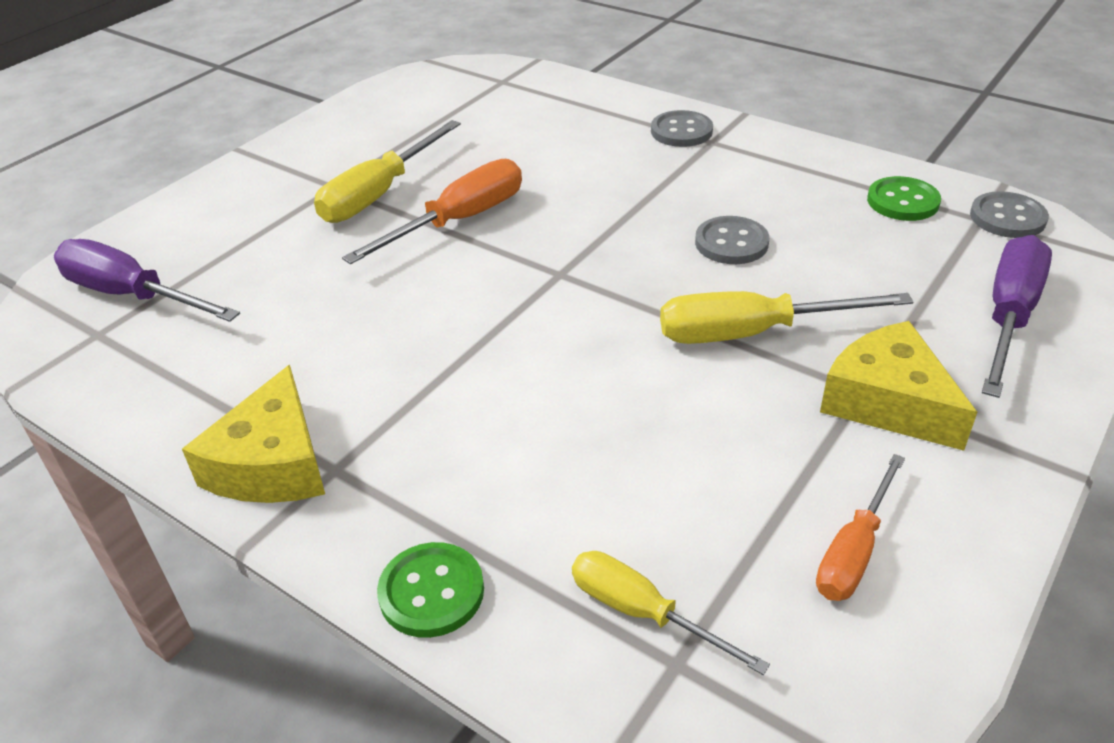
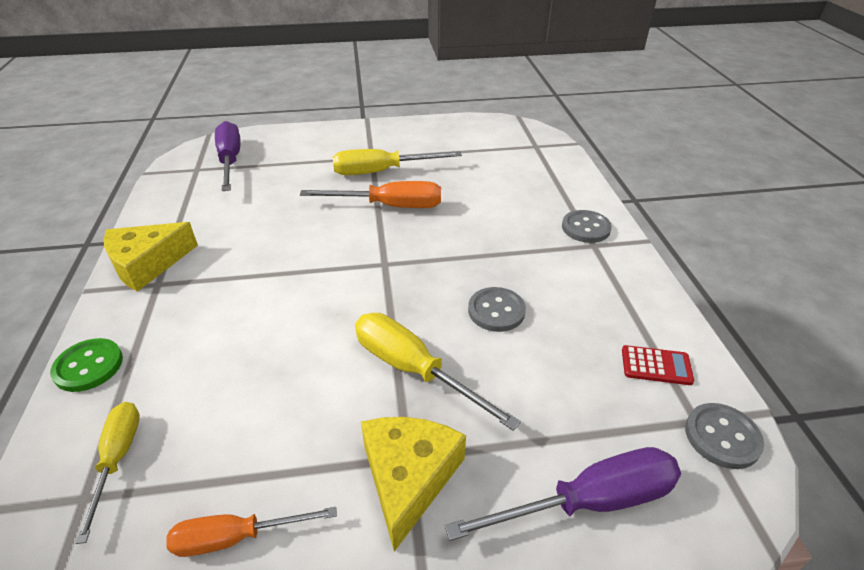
camera: 45 degrees right, 0 degrees up
green button [867,176,941,221] -> red calculator [622,345,694,385]

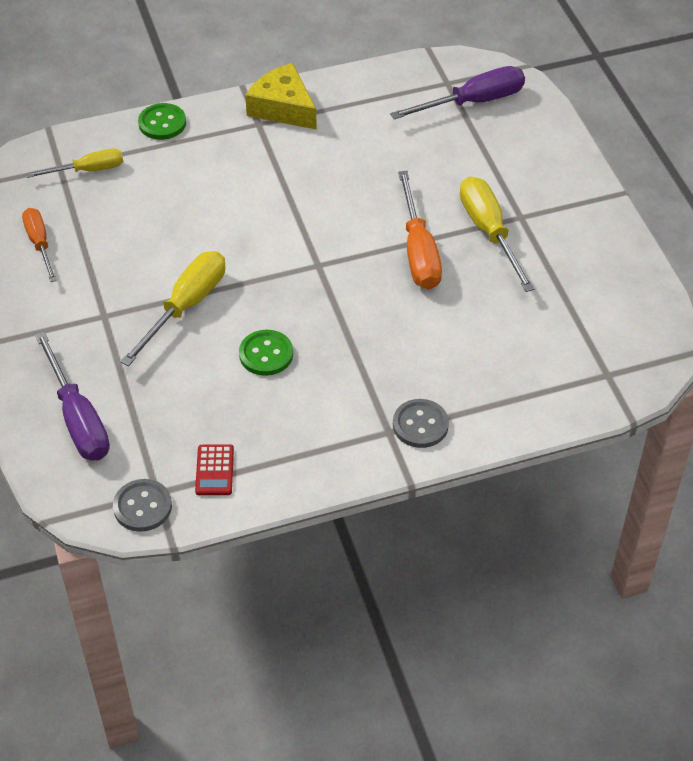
camera: 80 degrees right, 10 degrees up
yellow cheese [361,417,466,552] -> none
grey button [468,287,526,332] -> green button [239,330,293,376]

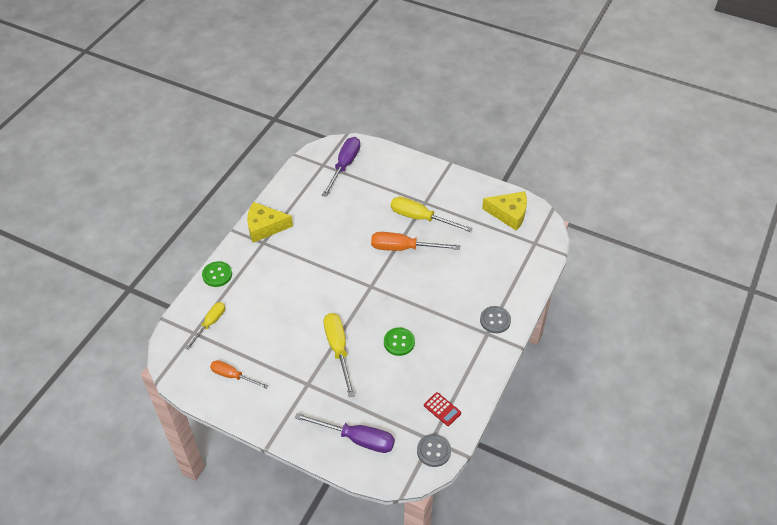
camera: 45 degrees left, 0 degrees up
orange screwdriver [398,171,442,289] -> orange screwdriver turned 150 degrees clockwise [371,232,460,251]
none -> yellow cheese [482,191,527,231]

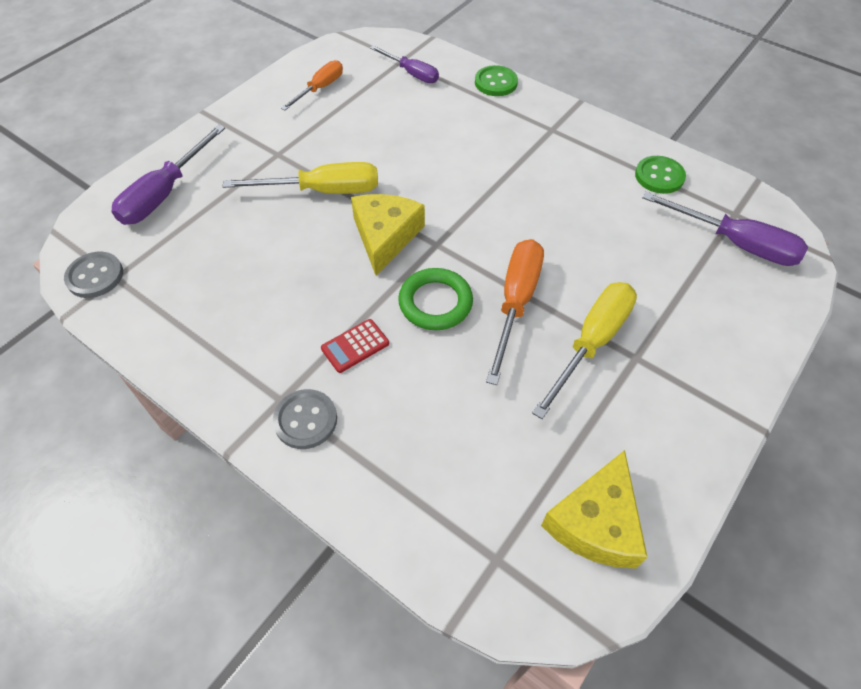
camera: 100 degrees right, 5 degrees up
yellow screwdriver [185,302,225,350] -> purple screwdriver [370,45,439,83]
yellow cheese [247,202,293,243] -> yellow cheese moved to [351,194,425,275]
green button [384,327,415,356] -> green button moved to [635,156,686,194]
red calculator [424,392,461,426] -> red calculator moved to [321,319,389,373]
none -> green ring [398,268,473,330]

